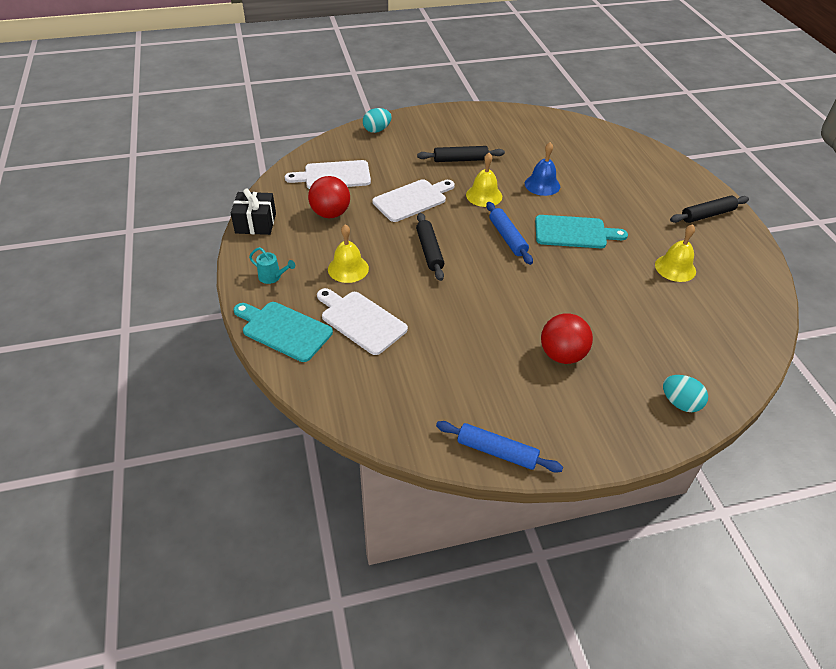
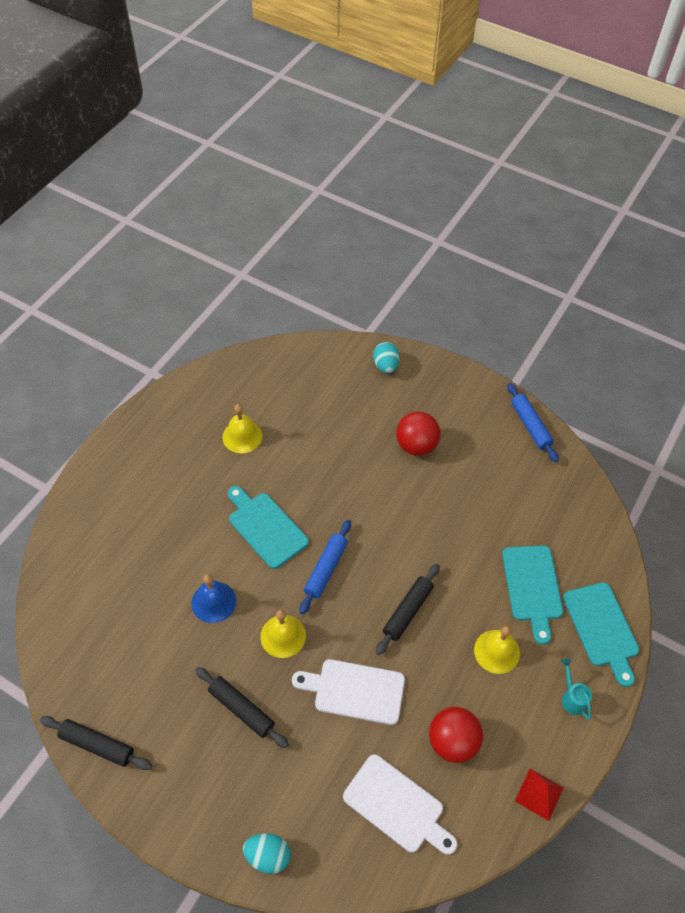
camera: 135 degrees left, 10 degrees up
black gift [231,189,276,235] -> red pyramid [515,769,563,821]
white cutting board [317,288,408,355] -> turquoise cutting board [502,546,563,645]
black rolling pin [670,196,749,223] -> black rolling pin moved to [40,716,152,770]

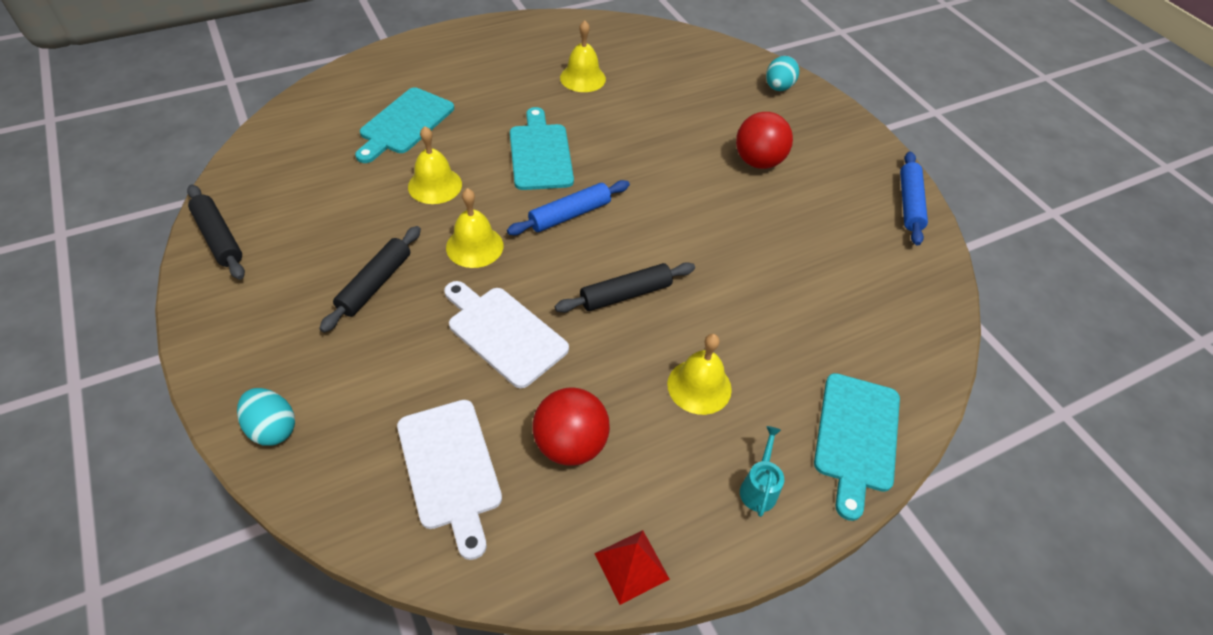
camera: 30 degrees right, 5 degrees down
blue bell [192,574,236,623] -> yellow bell [408,126,462,204]
black rolling pin [195,667,289,748] -> black rolling pin turned 45 degrees clockwise [319,226,421,333]
turquoise cutting board [502,546,563,645] -> turquoise cutting board moved to [355,88,454,163]

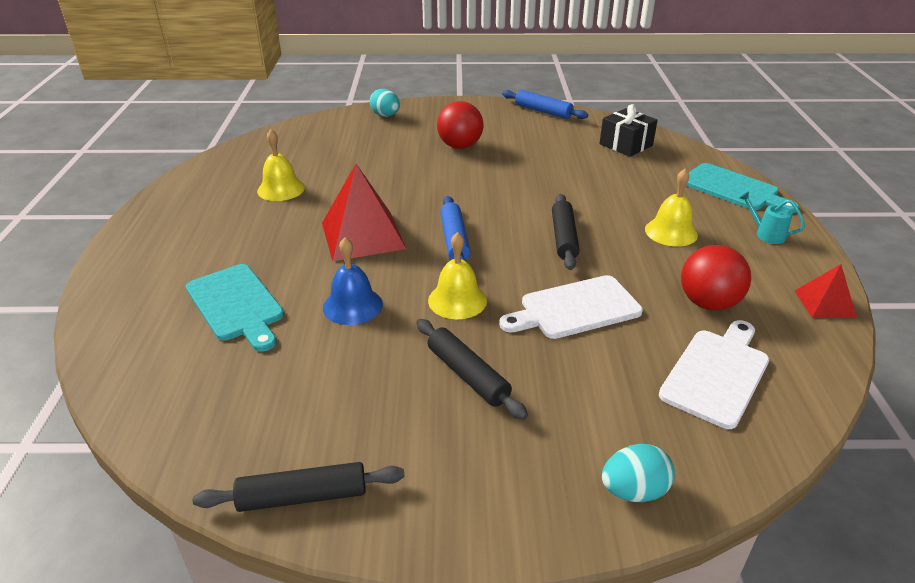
camera: 60 degrees left, 15 degrees down
white cutting board [397,400,502,560] -> white cutting board turned 60 degrees counterclockwise [659,320,769,429]
yellow bell [408,126,462,204] -> blue bell [323,237,383,325]
turquoise cutting board [510,107,574,190] -> red pyramid [322,164,406,261]
none -> black gift [599,104,658,157]

